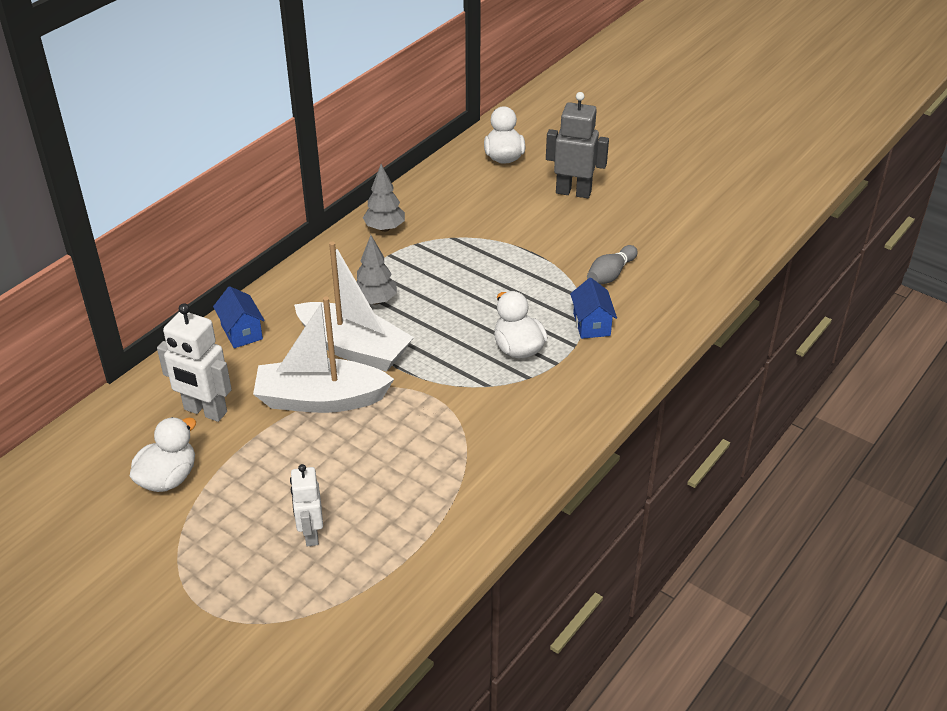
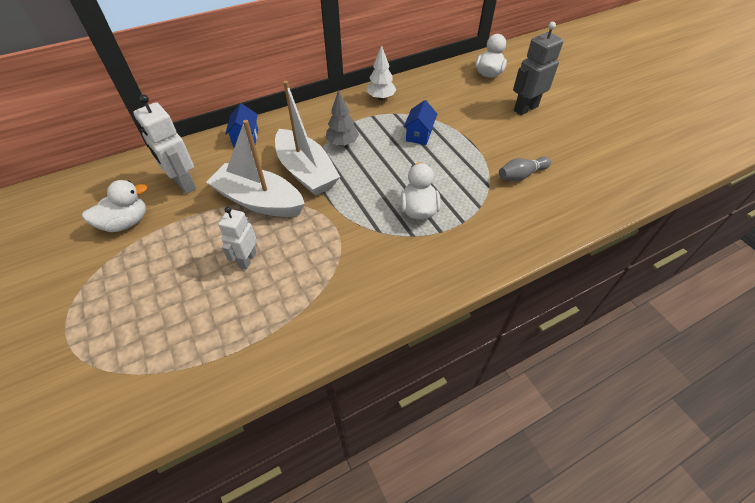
camera: 25 degrees right, 10 degrees up
white robot [290,464,323,546] -> white robot moved to [218,207,257,269]
grey tree [363,164,405,232] -> white tree [366,45,396,100]
grey robot [546,92,609,198] -> grey robot turned 75 degrees counterclockwise [513,22,563,115]
blue house [570,278,617,339] -> blue house moved to [404,100,437,145]

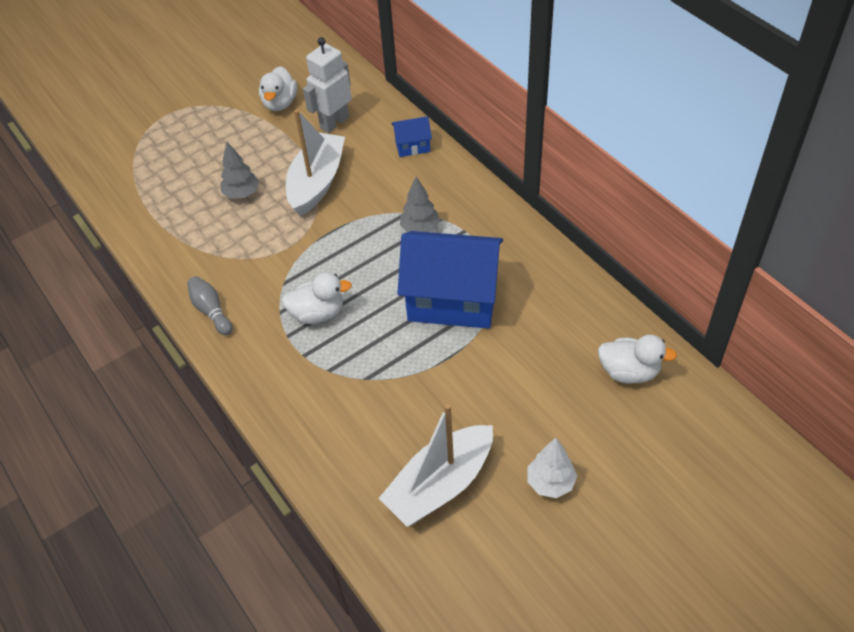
camera: 85 degrees right, 0 degrees up
white duck [82,180,147,232] -> white duck turned 45 degrees clockwise [259,66,297,111]
white robot [218,207,257,269] -> grey tree [220,142,259,199]
white boat [275,81,340,196] -> white boat moved to [379,404,493,527]
white tree [366,45,396,100] -> white tree moved to [527,438,577,498]
blue house [404,100,437,145] -> blue house [397,231,503,329], size x2.28
grey bowling pin [499,157,551,181] -> grey bowling pin moved to [187,276,232,335]
grey robot [513,22,563,115] -> none

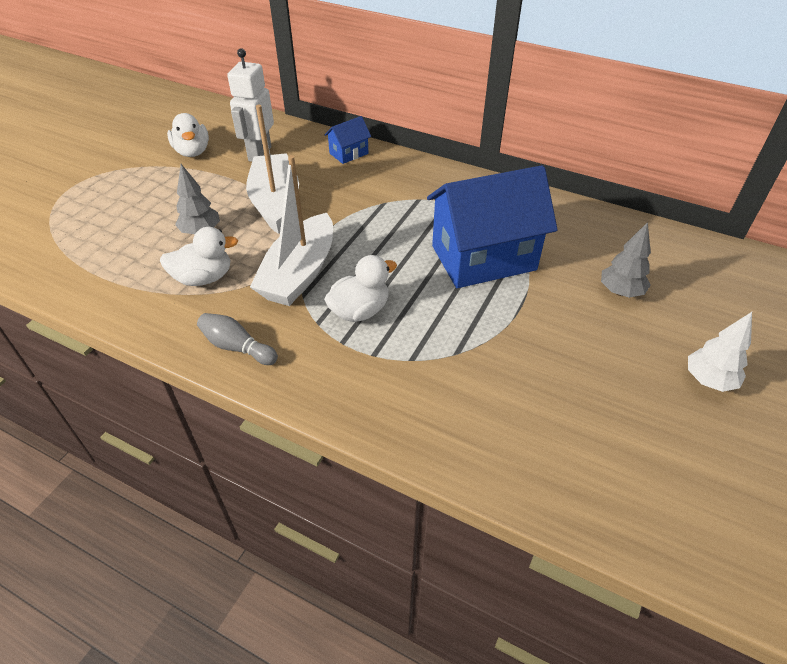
camera: 30 degrees left, 5 degrees down
white boat [379,404,493,527] -> white boat moved to [250,155,333,306]
grey tree [400,176,440,232] -> grey tree moved to [601,222,651,298]
white duck [598,335,677,384] -> white duck moved to [160,227,238,286]

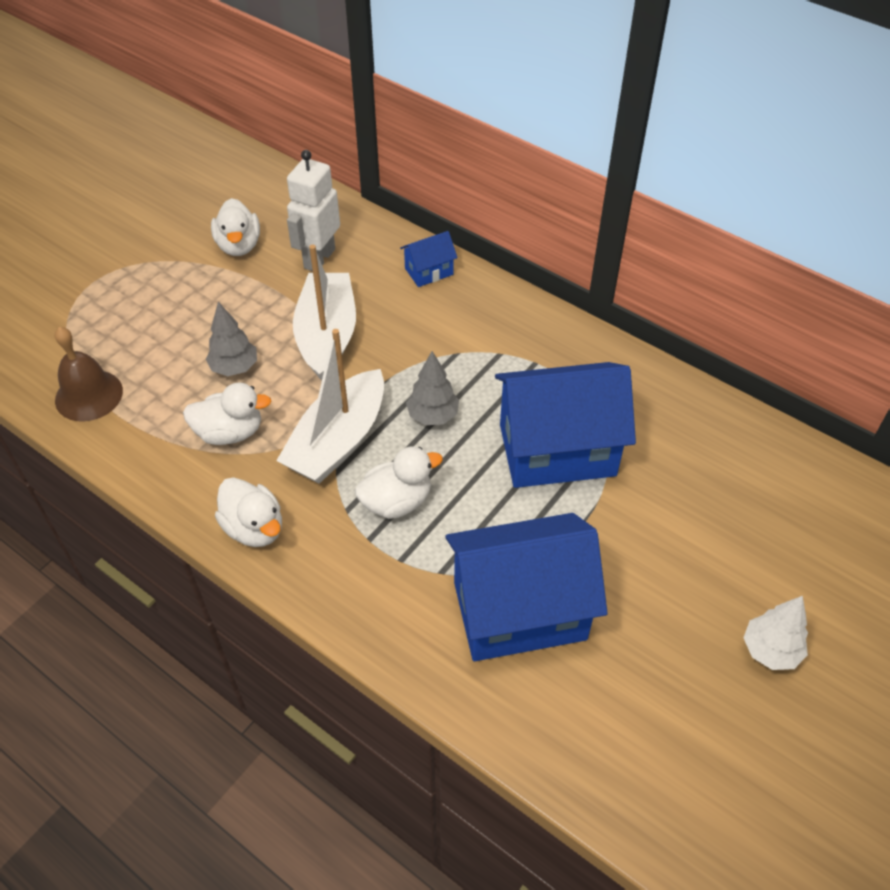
camera: 10 degrees right, 5 degrees up
grey bowling pin [197,313,278,365] -> white duck [215,477,282,547]
grey tree [601,222,651,298] -> grey tree moved to [406,351,459,425]
none -> brown bell [55,327,123,421]
none -> blue house [445,513,608,661]

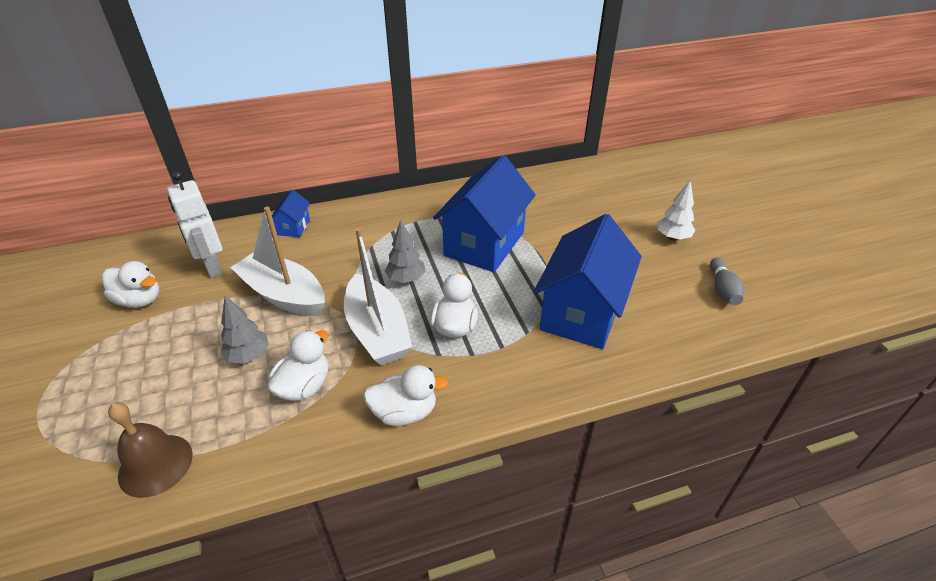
camera: 55 degrees left, 10 degrees down
none -> grey bowling pin [710,258,744,305]

